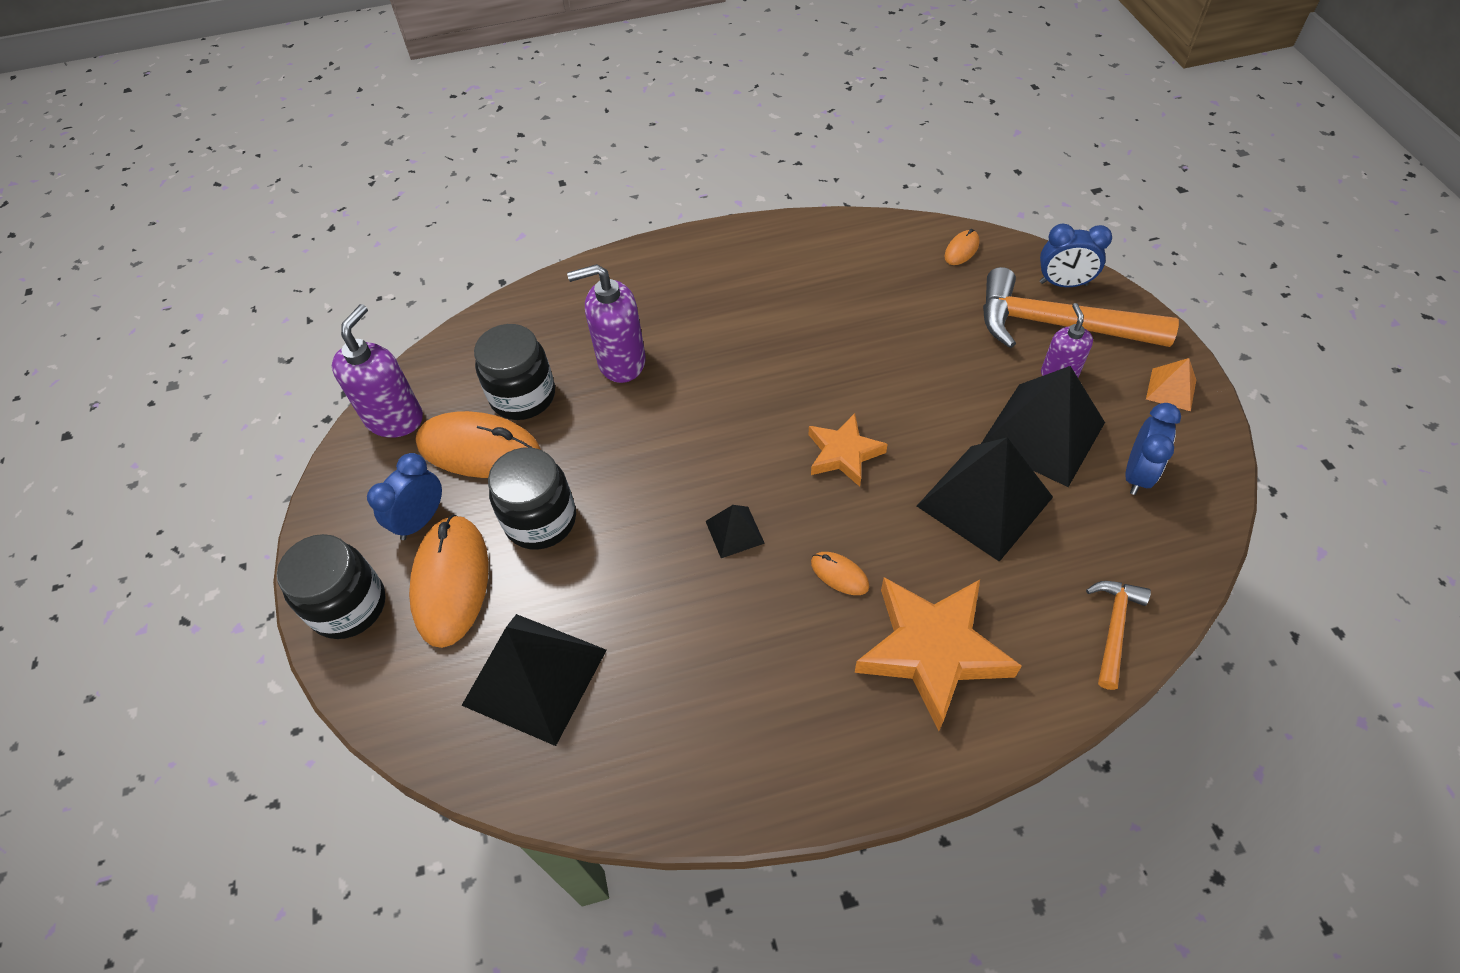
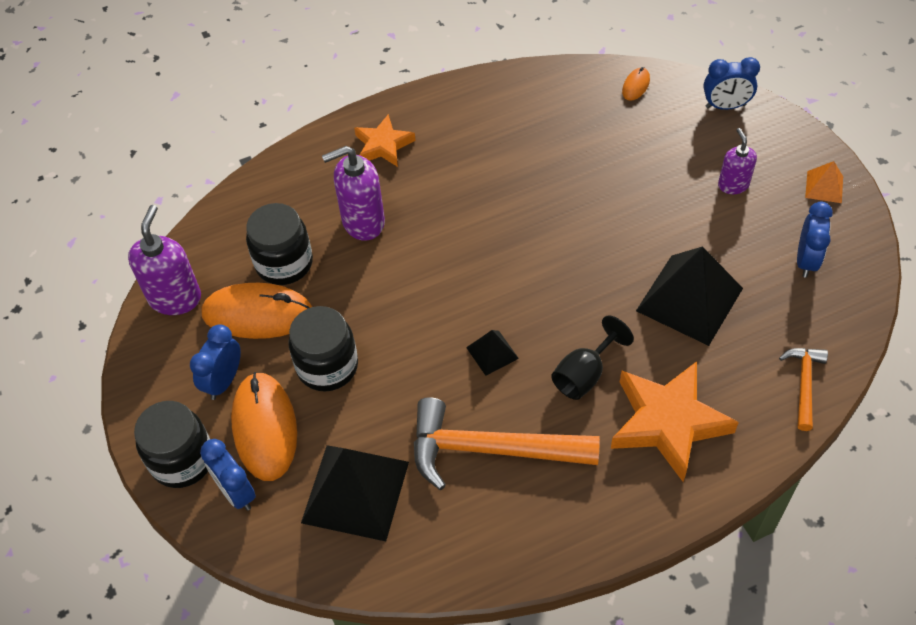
camera: 10 degrees left, 0 degrees up
orange star [809,413,888,487] -> orange star moved to [354,114,416,167]
orange mouse [811,552,869,595] -> black goblet [551,315,634,400]
black pyramid [981,366,1105,487] -> none
orange hammer [983,267,1179,348] -> orange hammer moved to [414,397,600,490]
none -> blue clock [200,439,256,511]

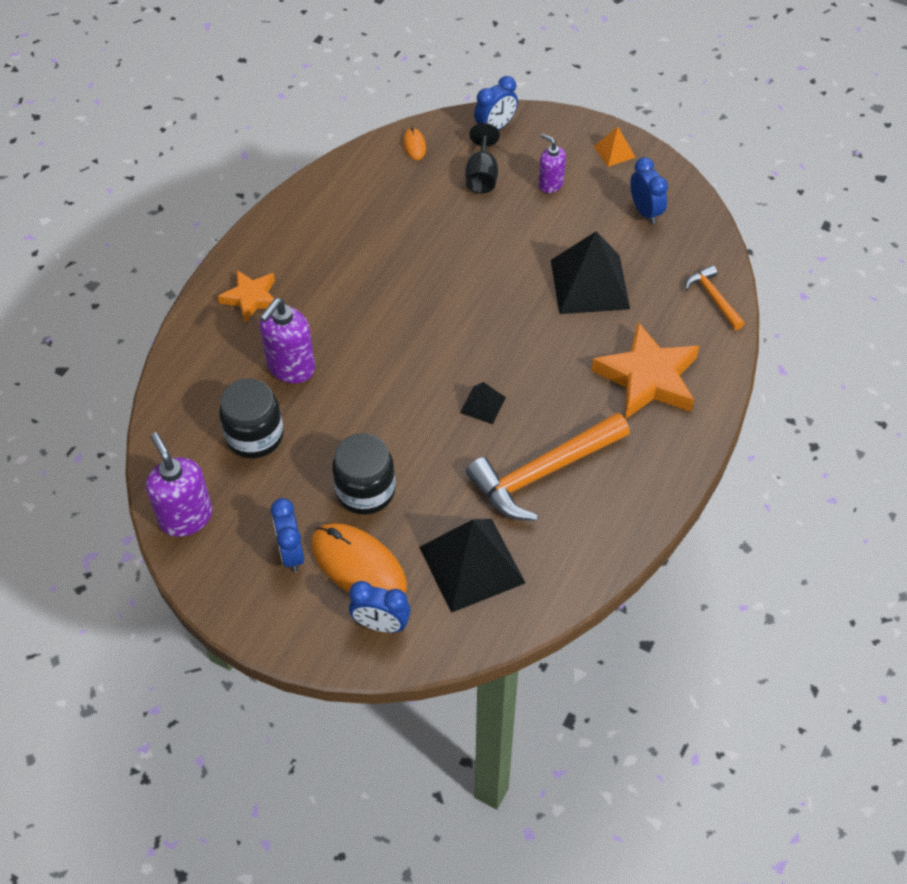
camera: 40 degrees left, 0 degrees up
black jar [134,401,210,488] -> none
orange mouse [202,283,312,339] -> none
black goblet [551,315,634,400] -> black goblet moved to [465,123,500,193]

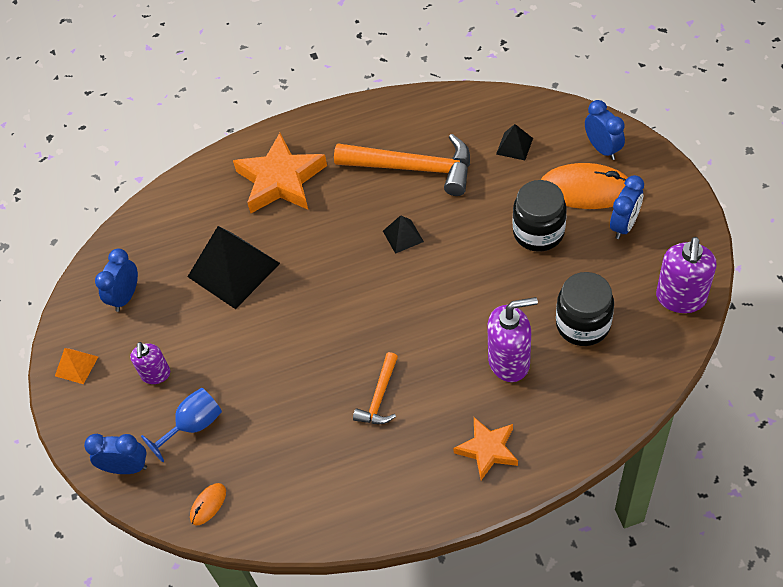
camera: 130 degrees left, 0 degrees up
orange mouse [311,523,407,593] -> orange mouse turned 75 degrees counterclockwise [541,163,628,209]
black pyramid [419,519,525,613] -> black pyramid [496,124,533,160], size x0.47
black goblet [465,123,500,193] -> blue goblet [141,388,222,462]
orange hammer [685,265,745,330] -> orange hammer moved to [353,352,398,424]

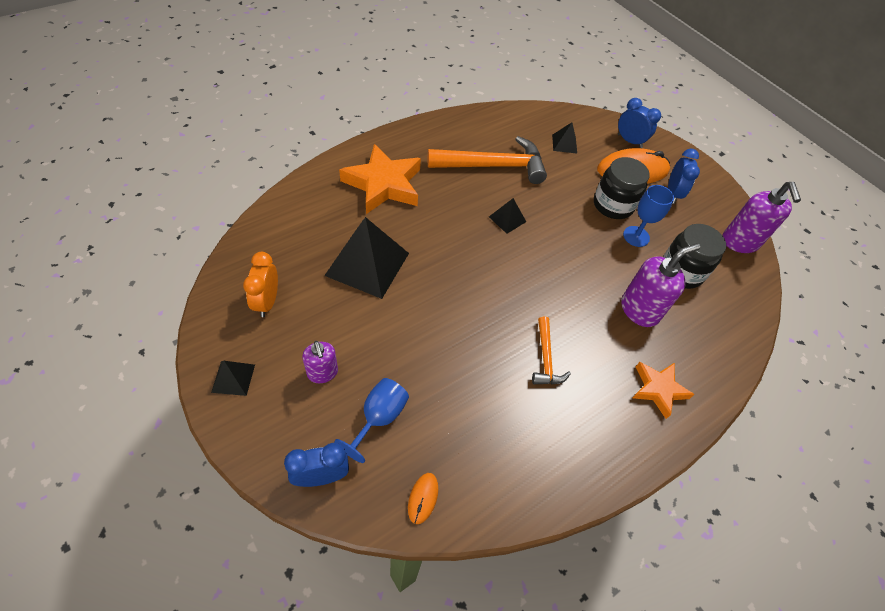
camera: 30 degrees left, 0 degrees up
orange pyramid [55,348,98,384] -> black pyramid [211,361,255,396]
blue clock [95,248,138,312] -> orange clock [243,252,278,317]
none -> blue goblet [623,185,674,247]

